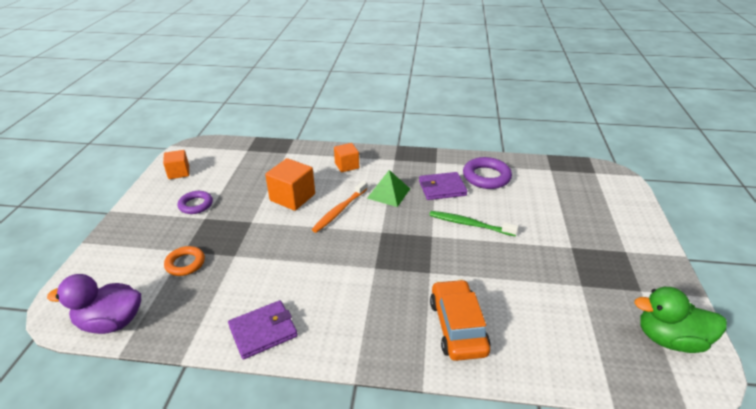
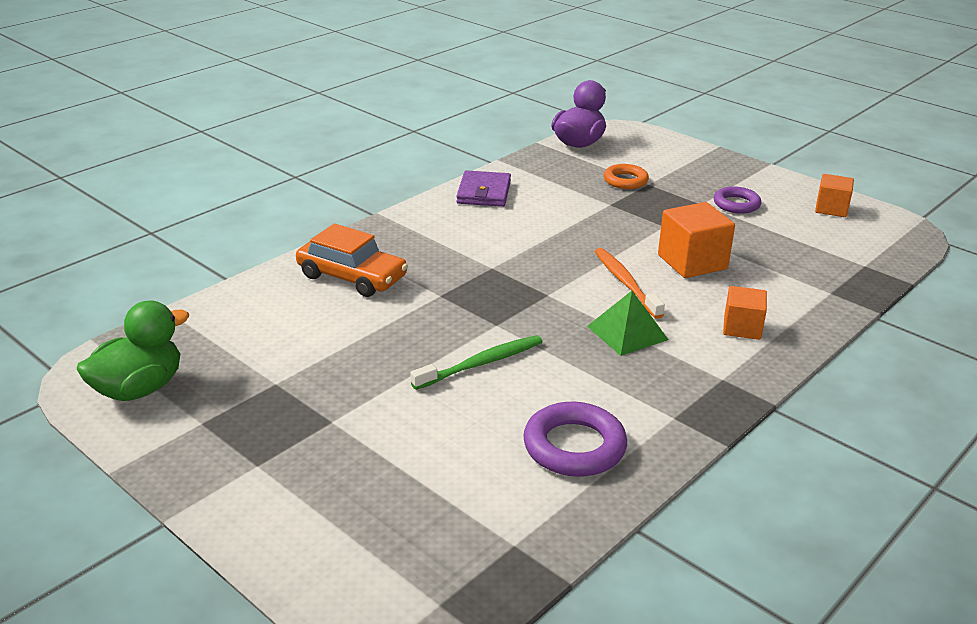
camera: 125 degrees right, 5 degrees down
purple wallet [419,172,468,200] -> none

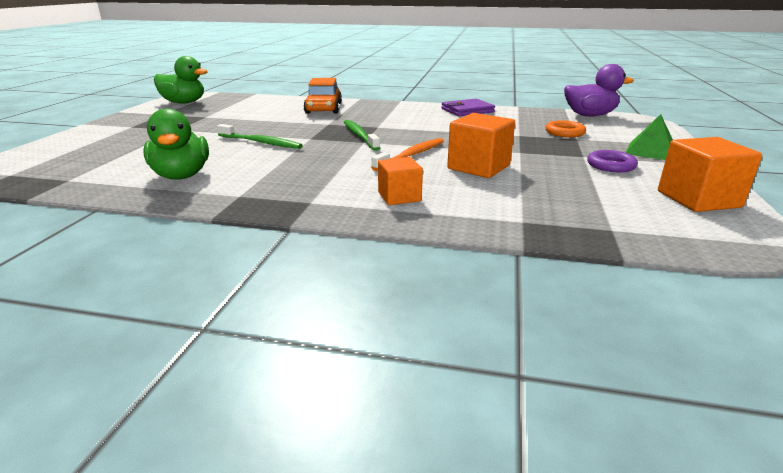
camera: 60 degrees right, 5 degrees down
purple ring [523,402,627,477] -> green duck [143,109,209,180]
green pyramid [587,291,669,356] -> green pyramid moved to [625,114,673,160]
orange cube [815,174,854,217] -> orange cube [658,137,762,212], size x1.55
none -> green toothbrush [344,120,380,151]

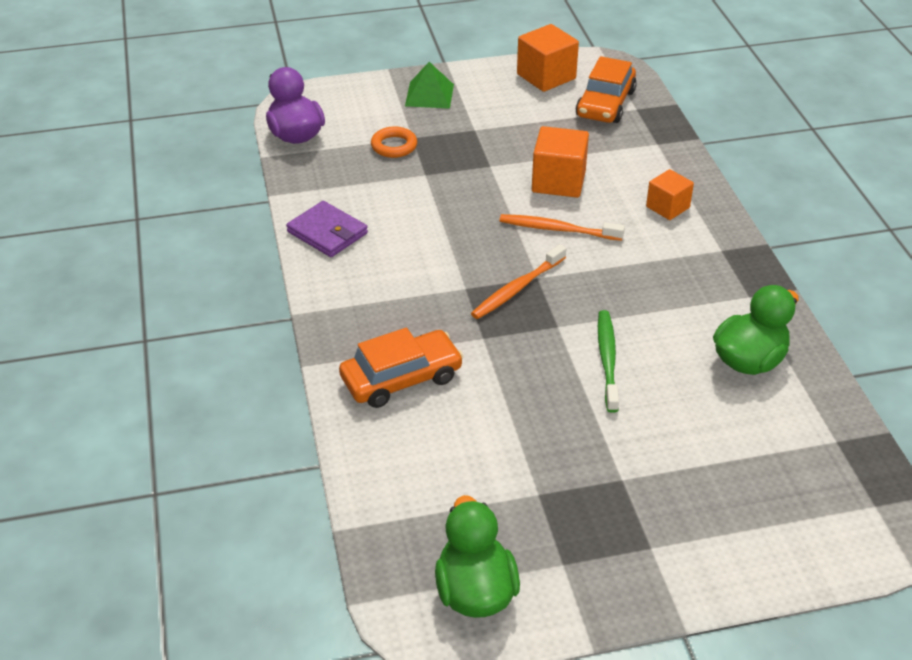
camera: 115 degrees left, 15 degrees up
green toothbrush [344,120,380,151] -> orange toothbrush [471,244,566,319]
purple ring [587,150,638,172] -> none
none -> orange car [576,56,637,123]

